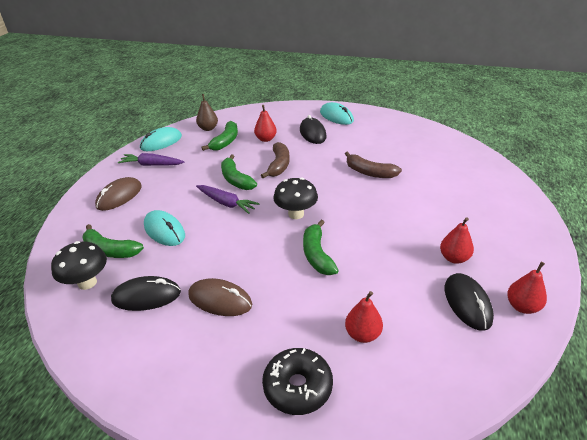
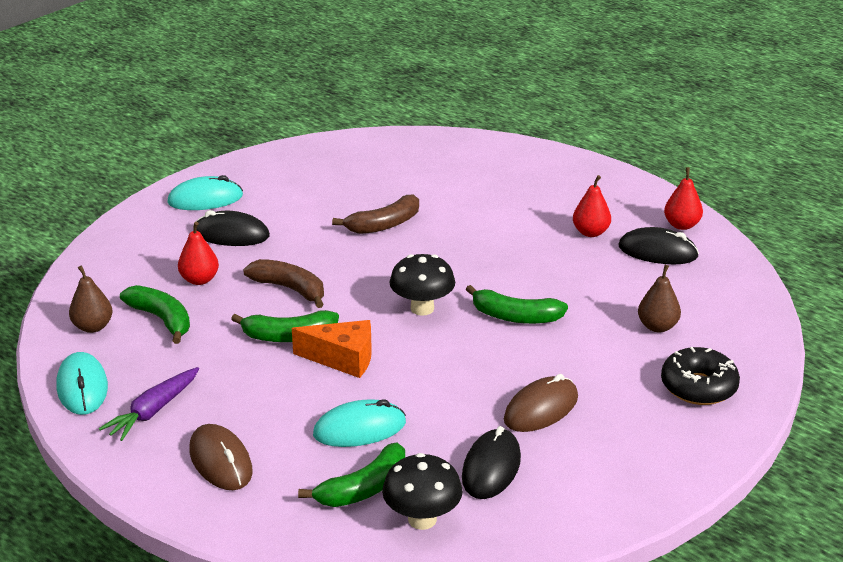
camera: 65 degrees left, 5 degrees down
purple carrot [196,185,260,214] -> orange cheese [292,320,372,378]
red pear [345,291,383,343] -> brown pear [638,265,681,333]

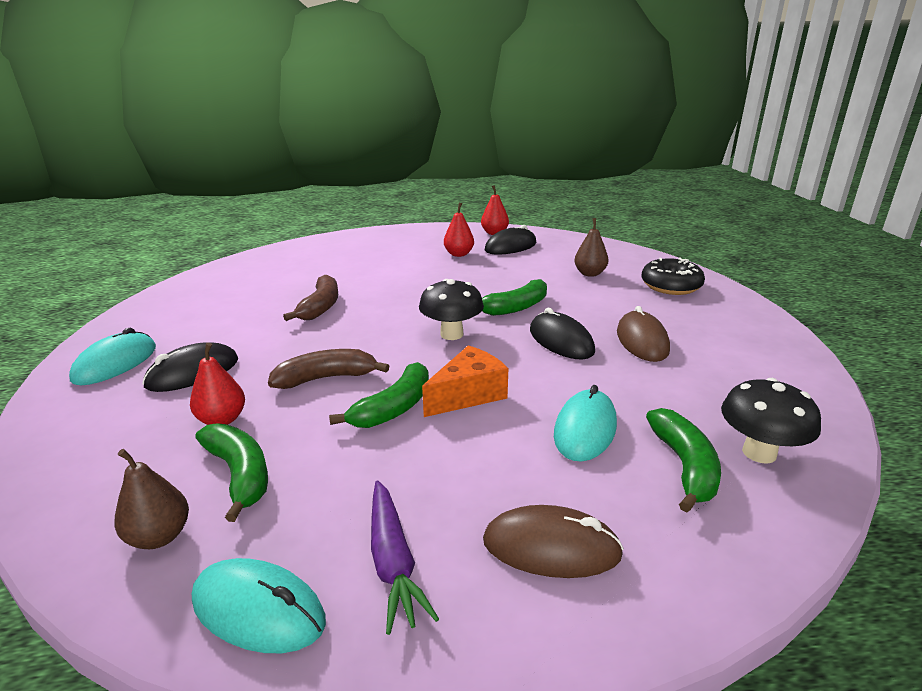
camera: 50 degrees left, 5 degrees down
green banana [120,285,190,344] -> green banana turned 60 degrees clockwise [195,423,268,522]
black mouse [462,426,521,499] -> black mouse moved to [530,308,595,360]

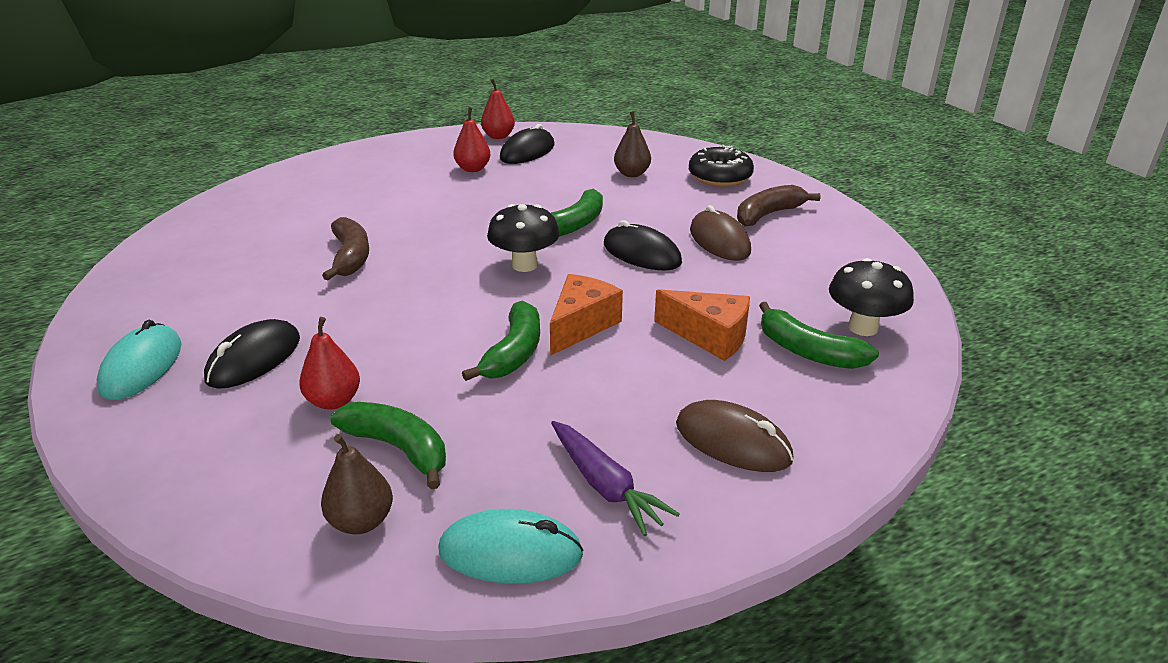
camera: 20 degrees left, 5 degrees up
brown banana [268,349,389,389] -> brown banana moved to [737,185,821,226]
brown mouse [483,505,624,578] -> brown mouse turned 45 degrees clockwise [676,400,794,472]
turquoise mouse [554,385,617,462] -> orange cheese [654,289,750,361]
green banana [646,408,721,513] -> green banana turned 150 degrees clockwise [759,302,879,369]

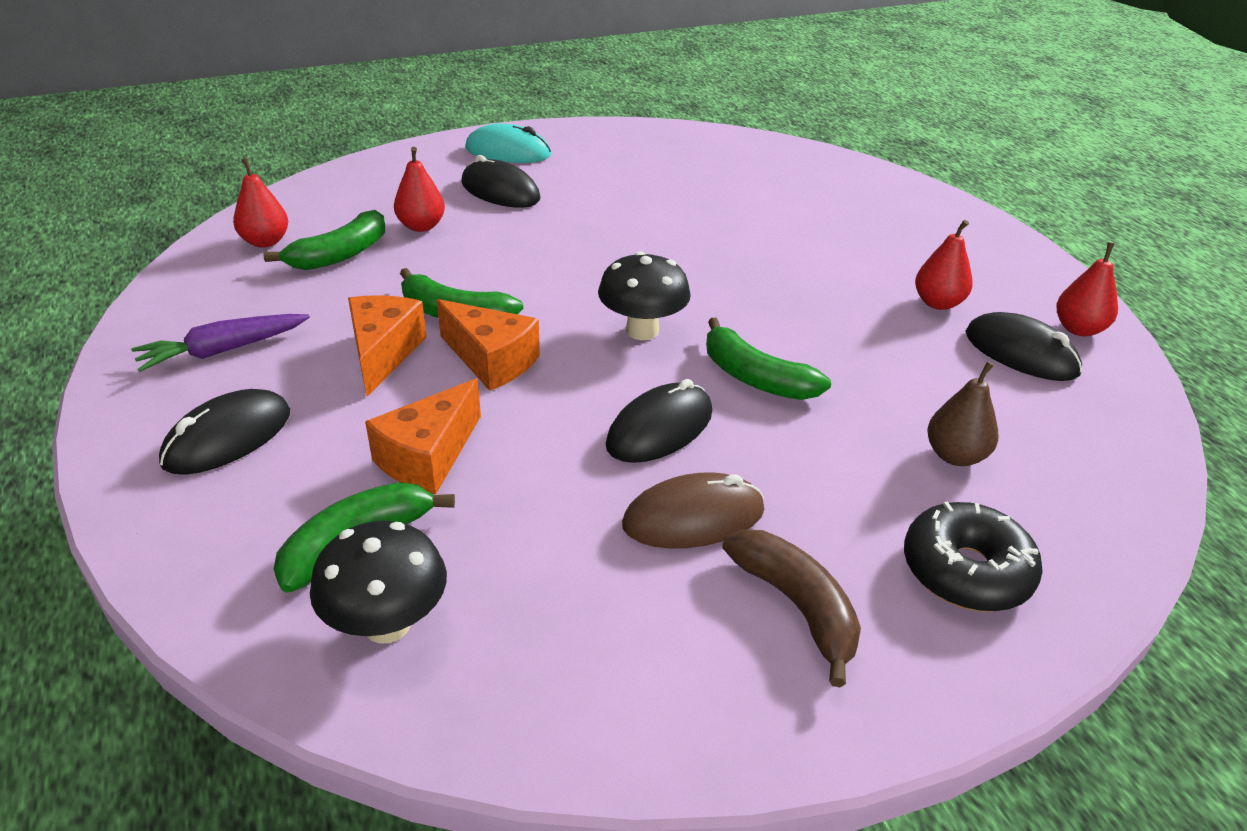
camera: 95 degrees right, 5 degrees up
brown pear [321,434,393,534] -> red pear [233,158,288,248]
brown banana [322,217,369,280] -> none
turquoise mouse [439,509,584,583] -> none
brown mouse [676,400,794,472] -> black mouse [159,389,290,475]
none -> orange cheese [348,295,427,396]

